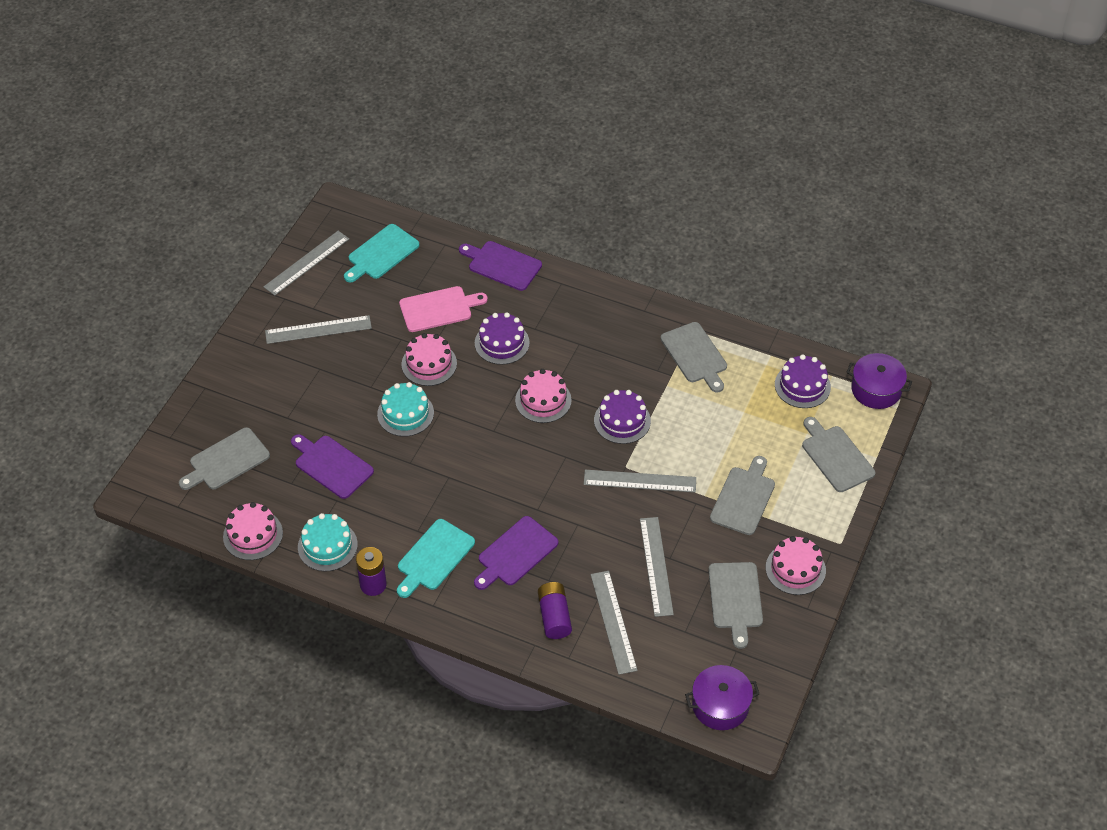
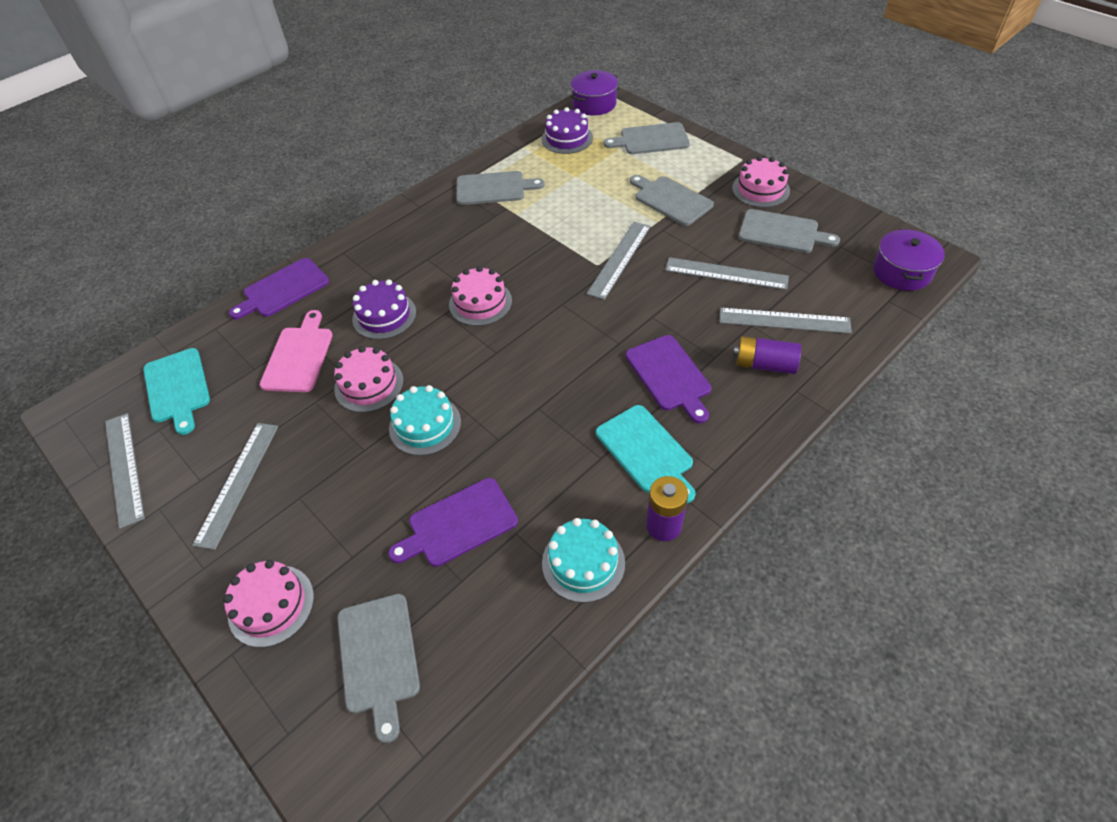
camera: 65 degrees left, 0 degrees up
pink cake [223,502,283,560] -> pink cake moved to [223,560,314,647]
purple cake [594,390,651,444] -> none

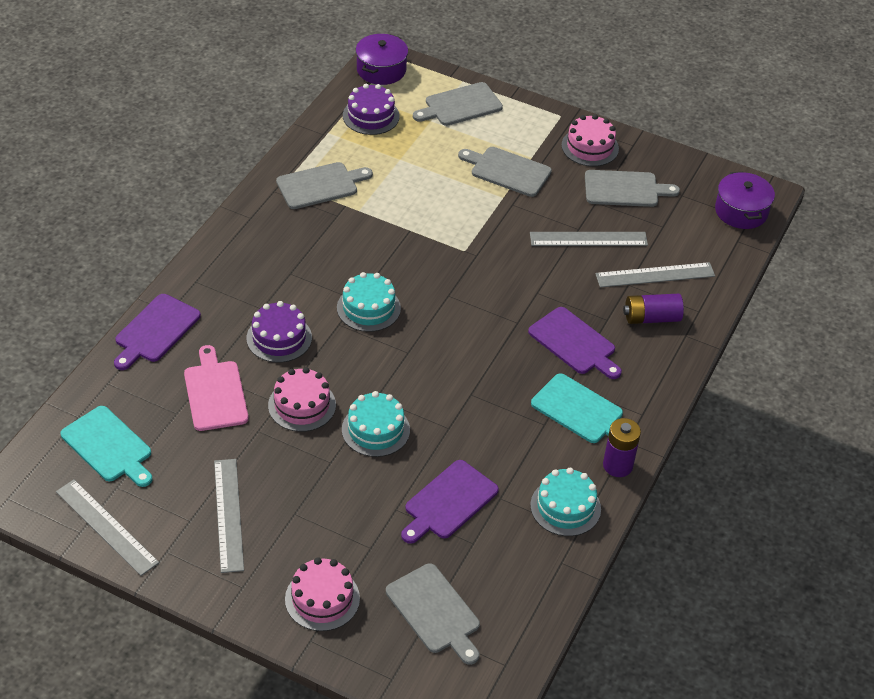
camera: 25 degrees left, 5 degrees down
pink cake [449,266,512,326] -> turquoise cake [337,272,401,332]
grey ruler [587,222,651,300] -> none

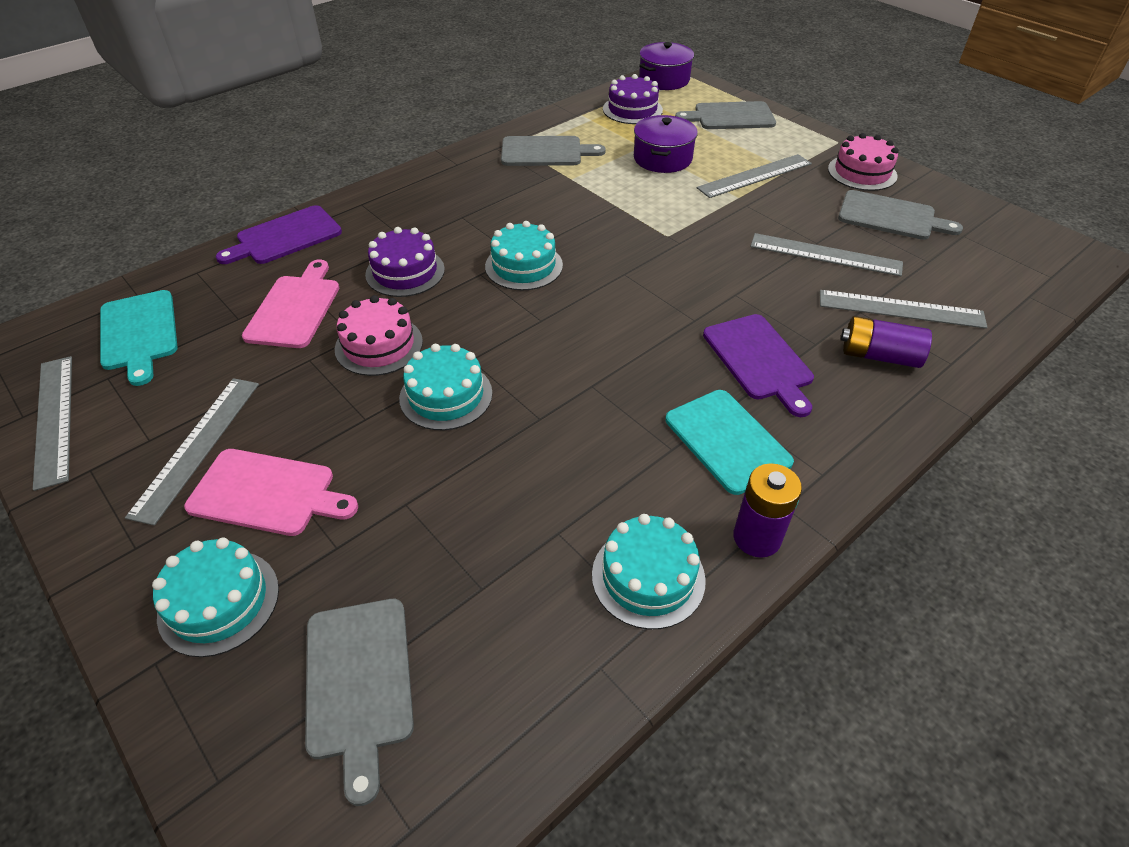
camera: 25 degrees right, 0 degrees up
pink cake [285,557,360,631] -> turquoise cake [152,538,279,657]
purple cutting board [401,460,499,544] -> none
grey cutting board [458,147,552,197] -> grey ruler [697,154,812,198]
purple pot [715,171,775,229] -> purple pot moved to [634,115,698,173]
none -> pink cutting board [184,449,358,536]

